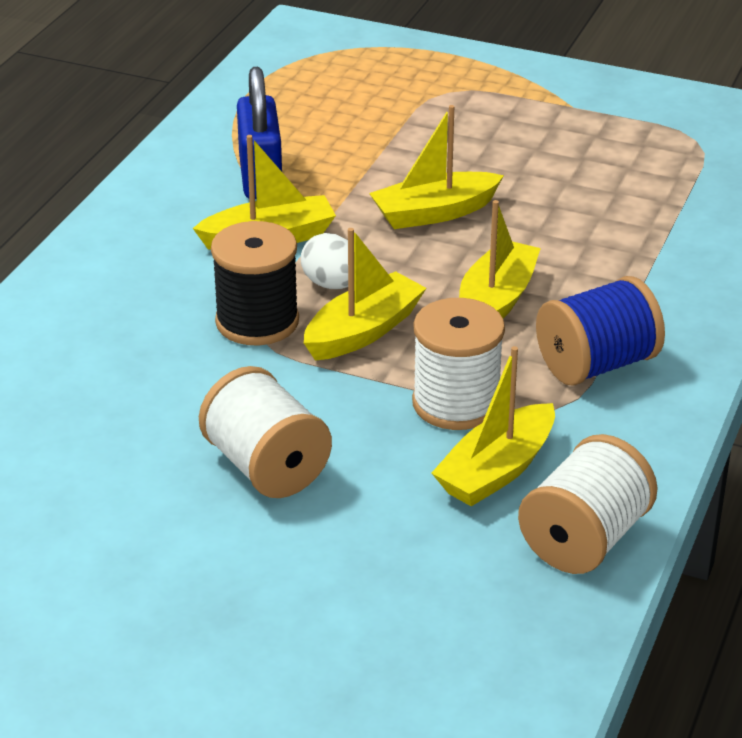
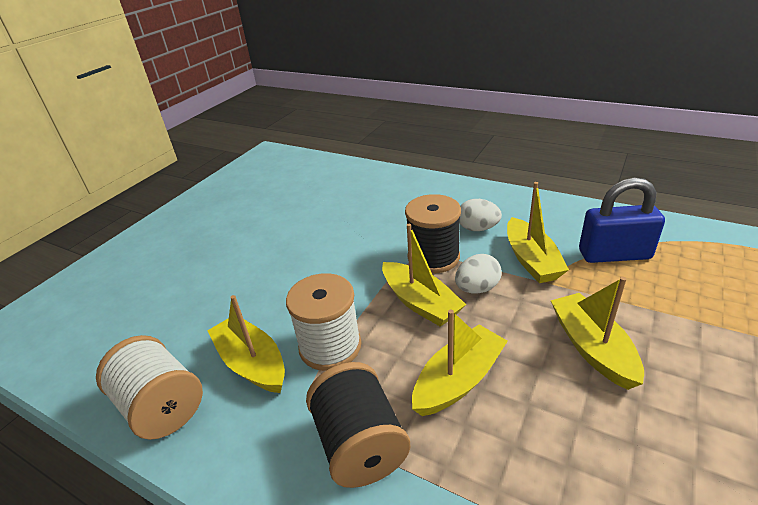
camera: 100 degrees right, 0 degrees up
white spool [199,366,332,498] -> none
yellow boat [459,200,541,318] -> yellow boat turned 75 degrees counterclockwise [412,309,508,416]
blue spool [536,276,665,386] -> black spool [306,362,410,488]
none -> white egg [459,199,502,231]

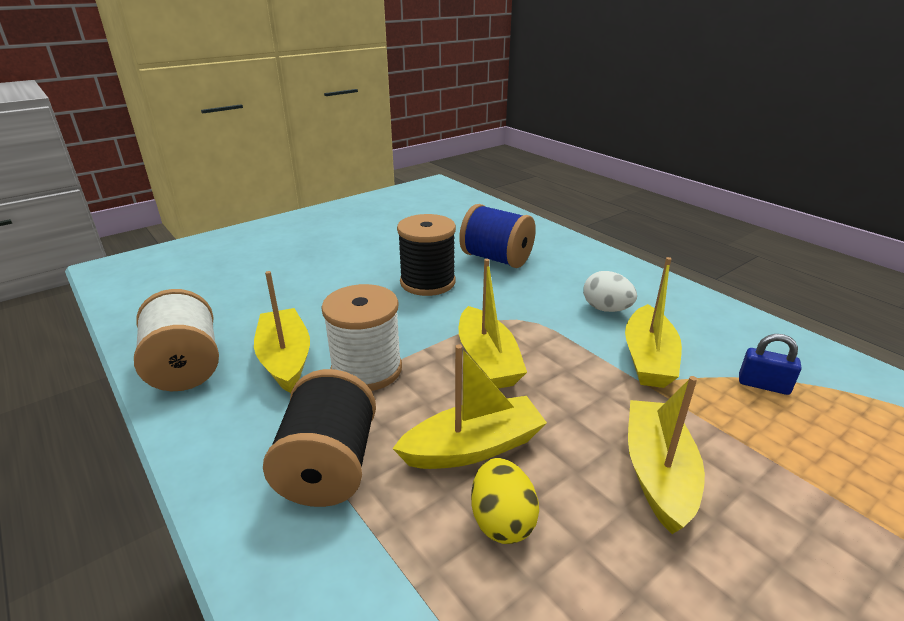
camera: 20 degrees right, 5 degrees down
black spool [405,194,461,273] -> black spool moved to [397,214,456,296]
white egg [455,254,502,294] -> none
blue padlock [579,178,665,263] -> blue padlock [739,334,801,395], size x0.53
none -> blue spool [459,204,536,268]
none -> yellow egg [471,458,539,544]

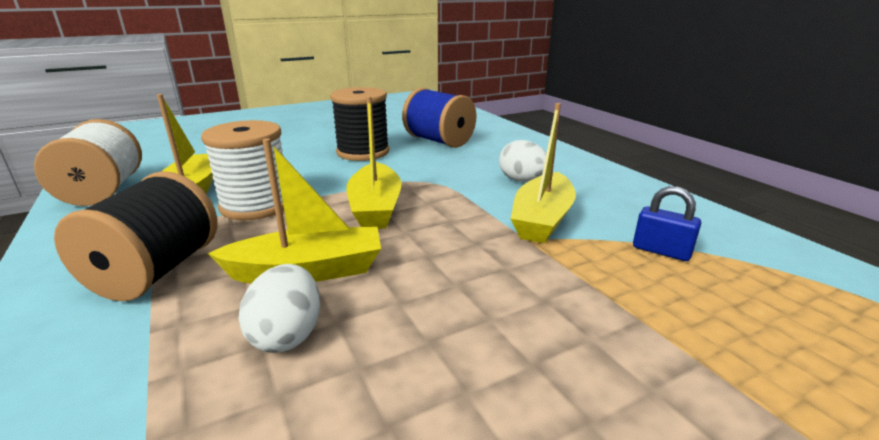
camera: 10 degrees right, 5 degrees down
yellow egg [471,458,539,544] -> white egg [238,264,320,353]
yellow boat [628,376,705,534] -> none

